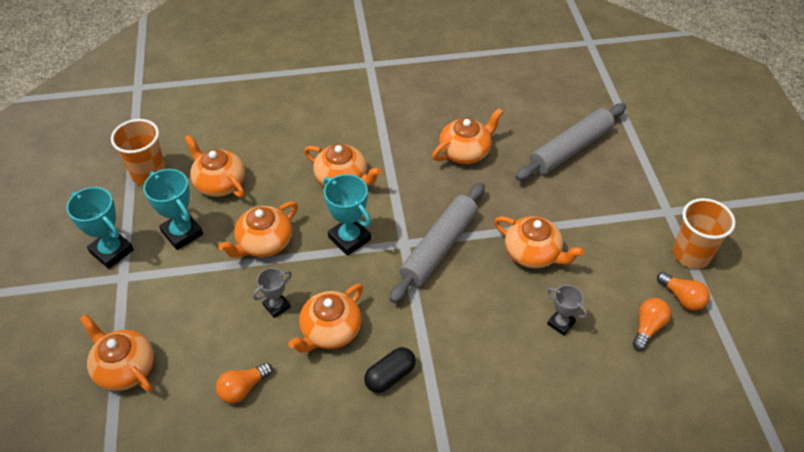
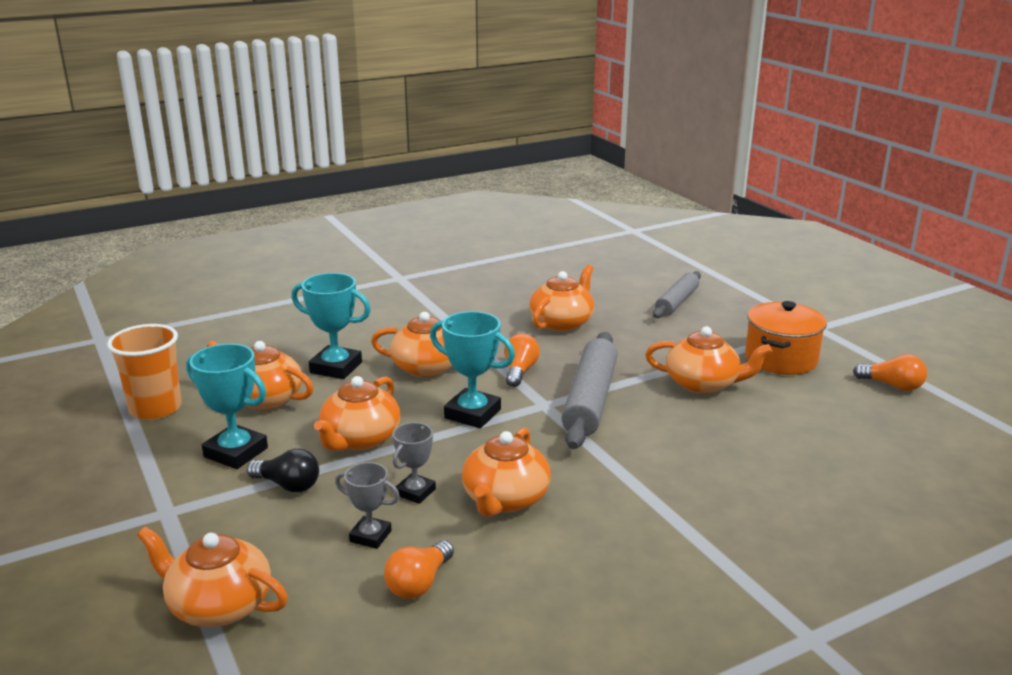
camera: 20 degrees left, 25 degrees down
turquoise trophy [66,187,134,269] -> turquoise trophy moved to [291,273,371,379]
black capsule [364,347,416,393] -> none
grey rolling pin [515,103,626,181] -> grey rolling pin [653,271,701,318], size x0.64
grey trophy [547,285,588,336] -> grey trophy moved to [335,462,400,549]
orange light bulb [633,298,671,351] -> orange light bulb moved to [504,334,540,387]
orange cup [673,198,736,269] -> none
none -> black light bulb [247,449,319,493]
none -> orange pot [745,301,827,375]

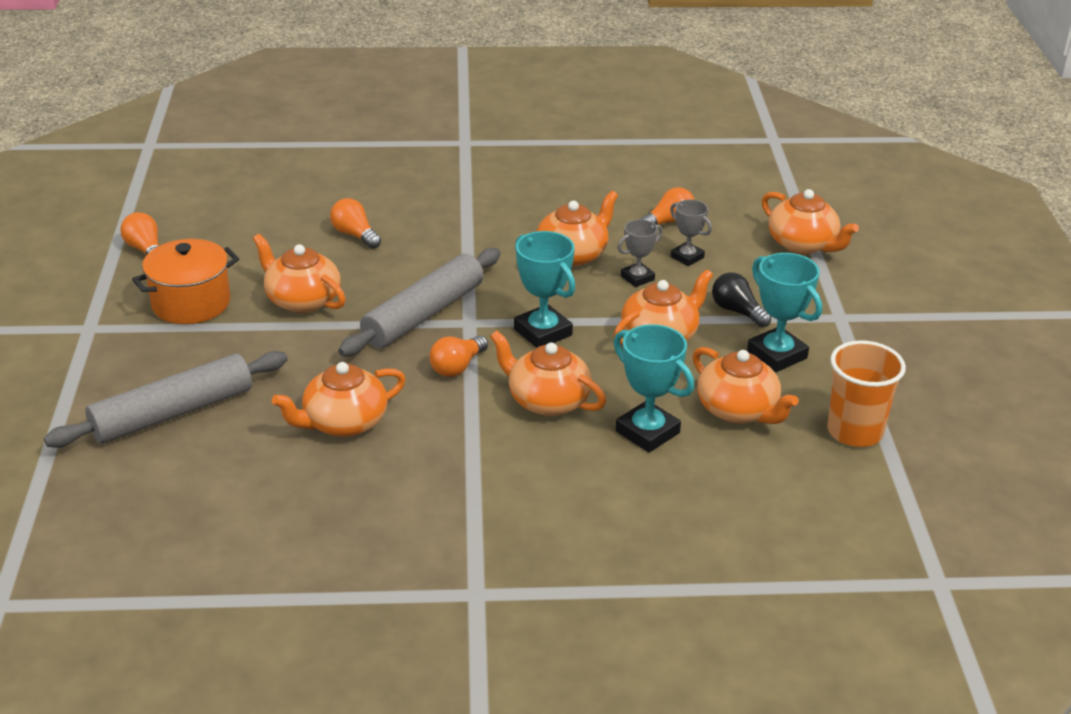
camera: 155 degrees left, 10 degrees up
grey rolling pin [653,271,701,318] -> grey rolling pin [44,351,288,448], size x1.56
none -> orange light bulb [330,198,381,249]

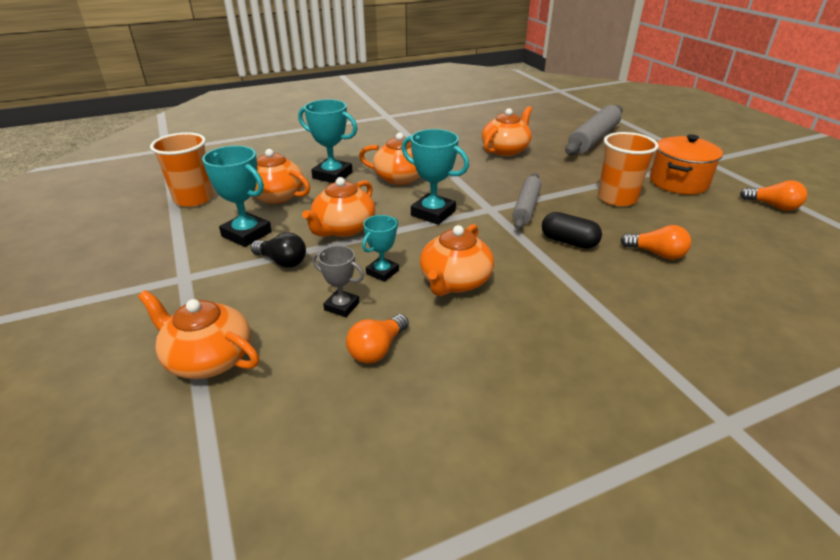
camera: 160 degrees right, 0 degrees up
orange teapot [253,234,346,313] -> orange cup [598,132,659,207]
grey rolling pin [338,248,501,356] -> grey rolling pin [512,173,541,229], size x0.64
orange light bulb [429,335,488,377] -> none
grey trophy [618,219,663,287] -> turquoise trophy [362,215,399,282]
none -> black capsule [542,212,602,249]

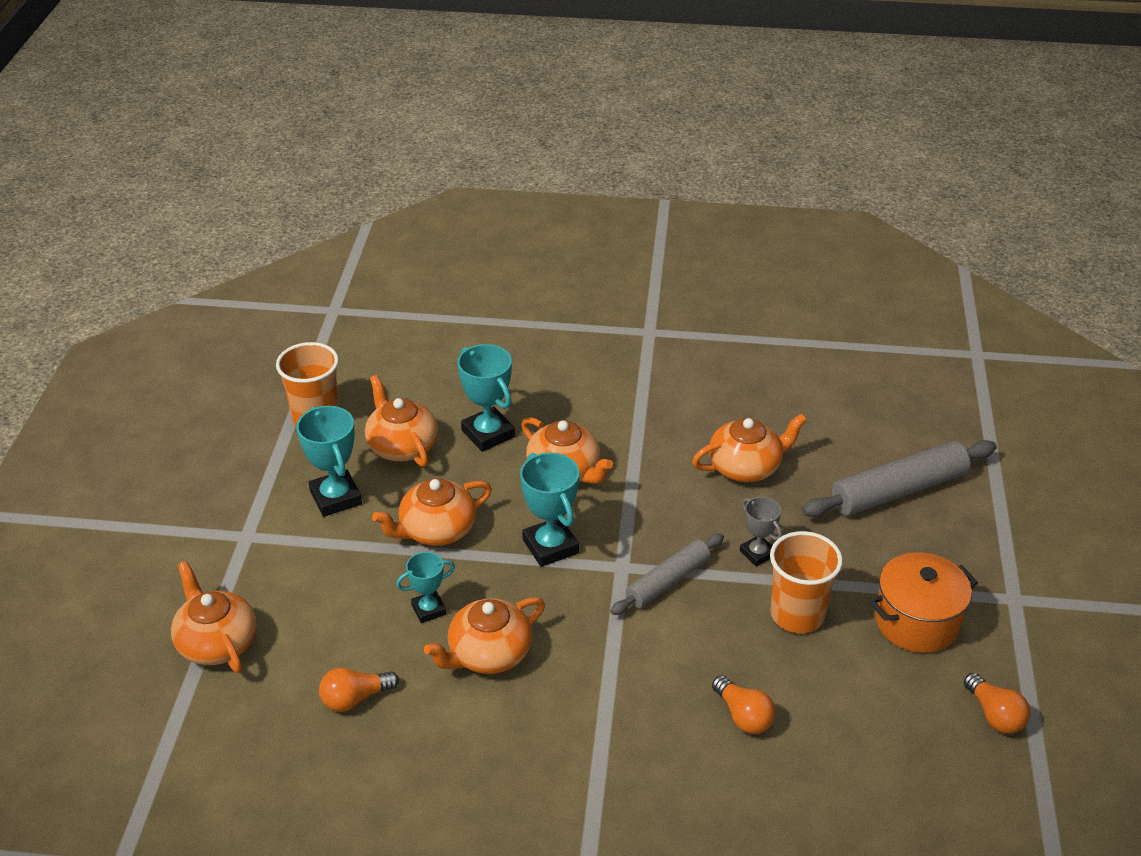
camera: 30 degrees right, 5 degrees up
black light bulb [251,232,306,268] -> none
grey trophy [312,245,364,317] -> grey trophy moved to [740,497,782,566]
black capsule [542,212,602,249] -> none

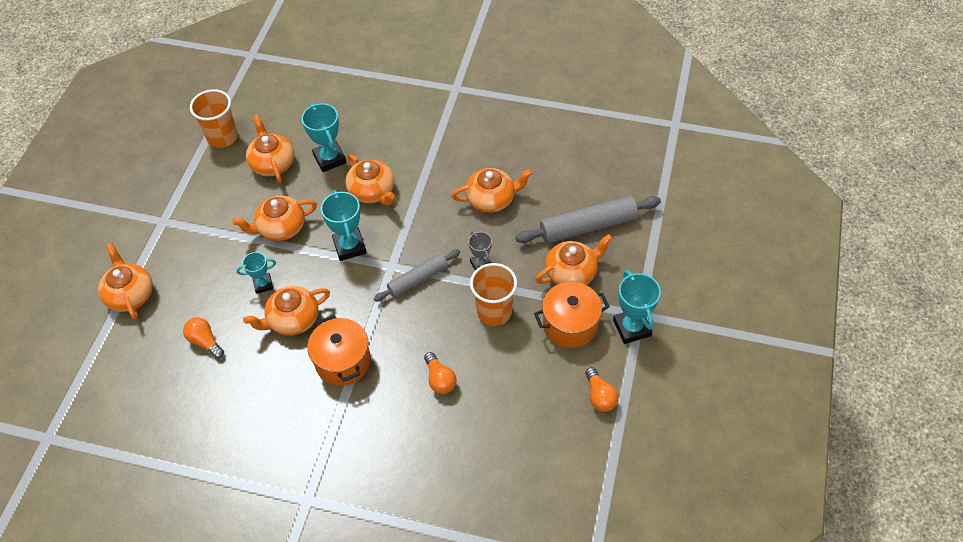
camera: 10 degrees right, 15 degrees up
turquoise trophy [296,406,362,517] -> turquoise trophy moved to [613,270,661,344]
orange light bulb [319,668,399,712] -> orange light bulb turned 60 degrees clockwise [183,317,224,359]
none -> orange pot [307,315,371,386]
none -> orange teapot [535,234,613,285]

